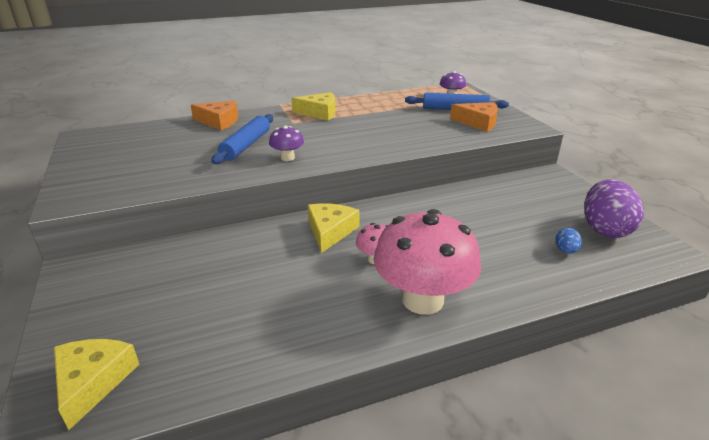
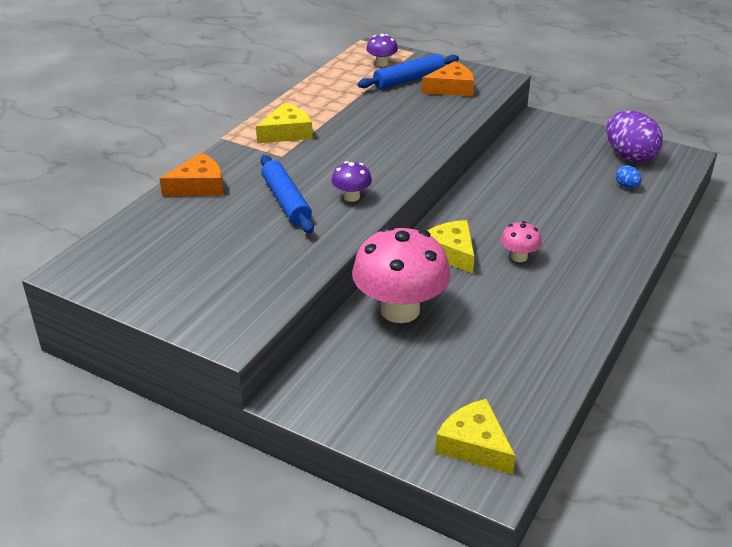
camera: 40 degrees left, 5 degrees up
pink mushroom [373,209,481,315] -> pink mushroom moved to [352,226,451,323]

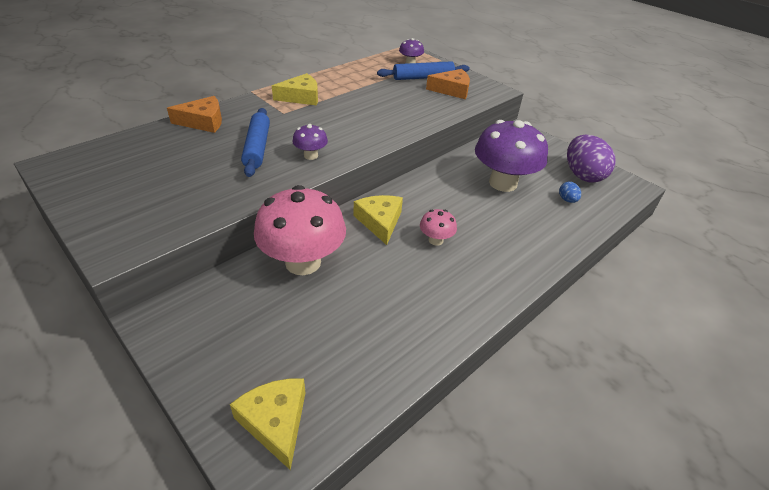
camera: 15 degrees right, 5 degrees up
none -> purple mushroom [475,120,548,192]

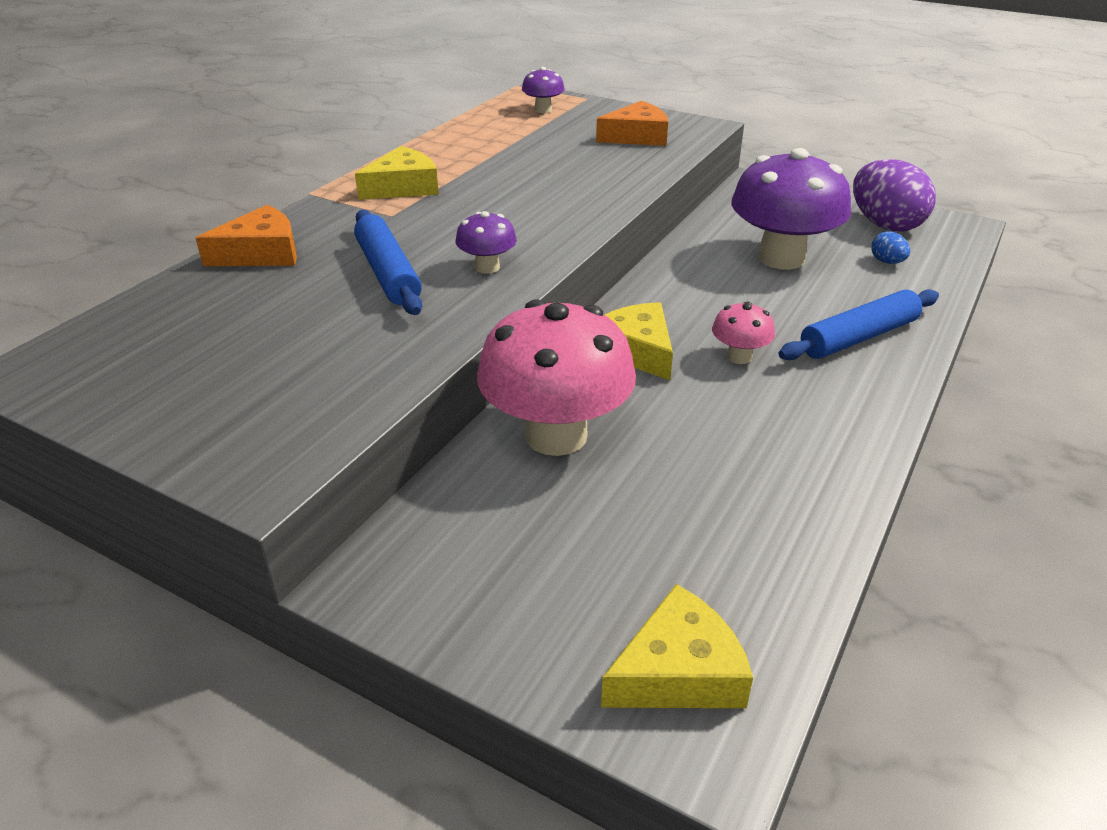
camera: 15 degrees left, 5 degrees down
yellow cheese [230,378,305,470] -> yellow cheese turned 105 degrees clockwise [601,584,753,708]
blue rolling pin [377,61,470,80] -> blue rolling pin moved to [778,289,939,360]

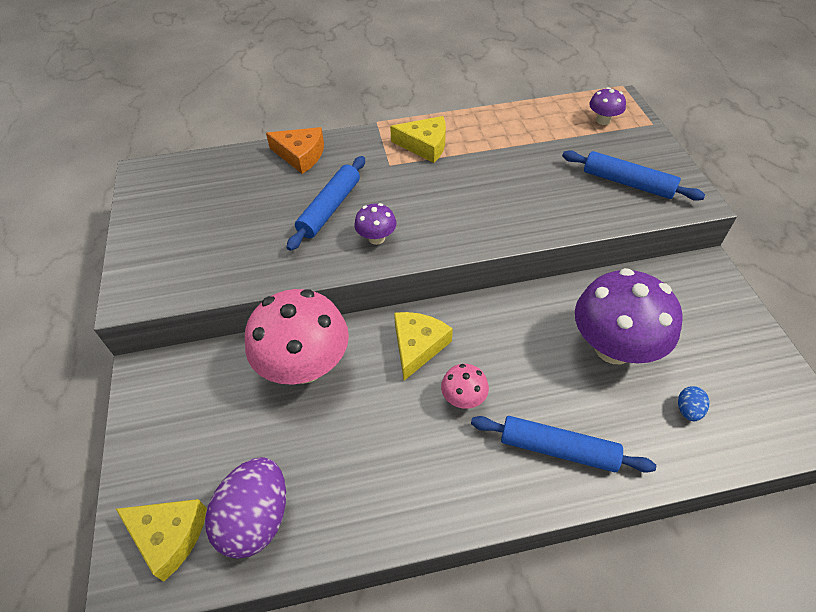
camera: 50 degrees right, 15 degrees up
orange cheese [596,101,668,146] -> blue rolling pin [562,150,705,201]
purple egg [853,159,936,232] -> purple egg moved to [205,457,286,559]

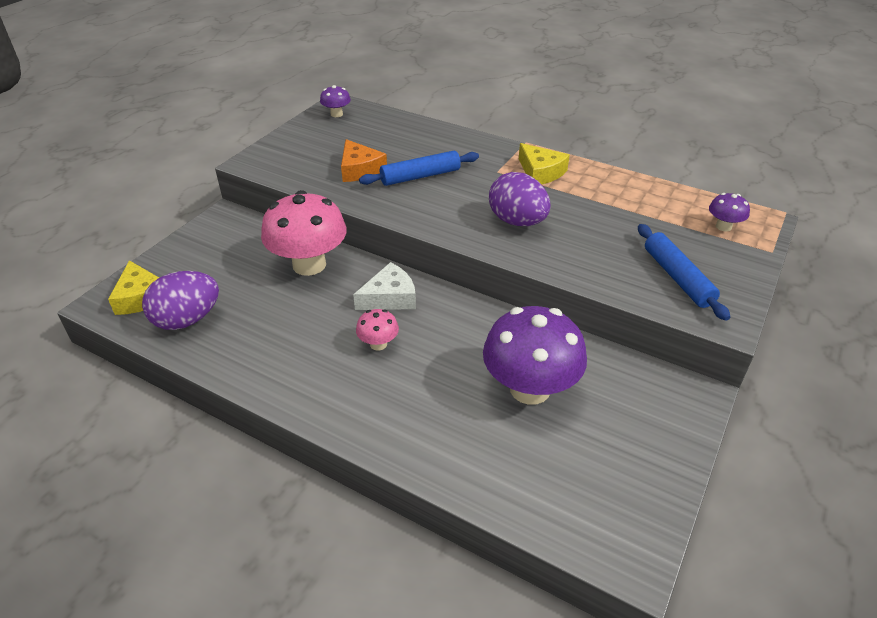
camera: 40 degrees right, 10 degrees down
orange cheese [266,127,324,174] -> orange cheese moved to [341,139,387,182]
purple mushroom [354,203,397,245] -> purple mushroom moved to [320,85,351,117]
yellow cheese [394,312,453,381] -> white cheese [353,262,416,310]
blue rolling pin [471,416,656,473] -> none
blue egg [678,386,709,421] -> none
none -> purple egg [489,172,551,226]

